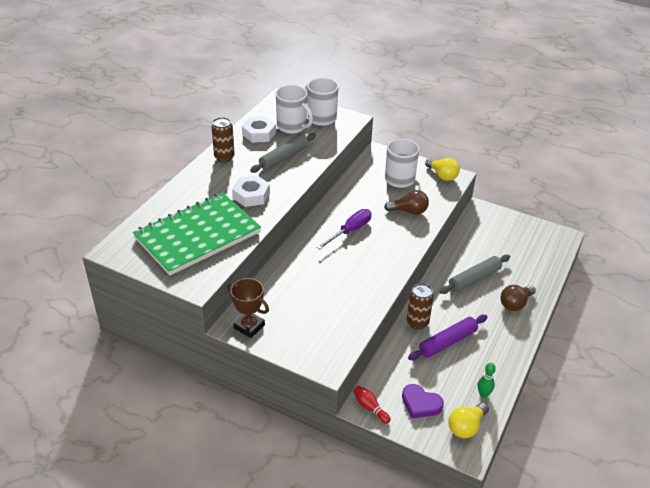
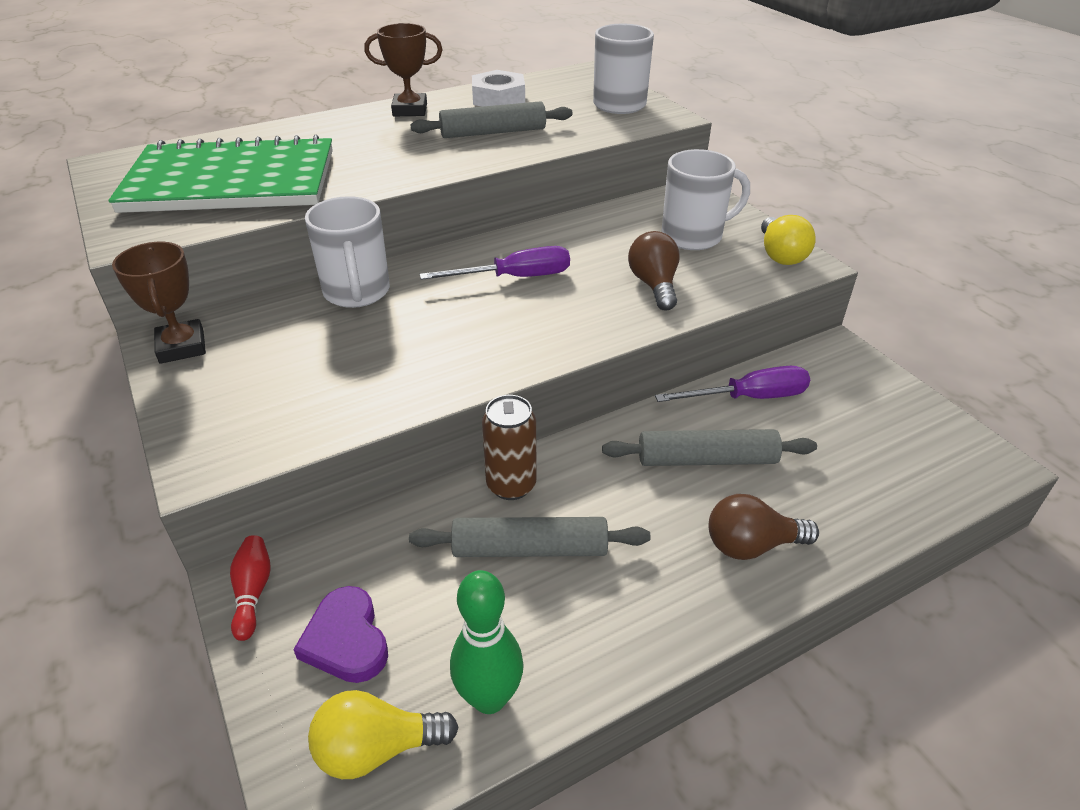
camera: 35 degrees right, 0 degrees up
brown can [212,117,235,162] -> brown trophy [364,23,442,116]
white nut [232,175,270,207] -> none
white mug [276,85,313,134] -> white mug moved to [305,196,390,308]
brown light bulb [384,190,429,215] -> brown light bulb turned 135 degrees counterclockwise [628,231,680,310]
purple rolling pin [408,315,488,360] -> grey rolling pin [409,517,651,557]
green bowling pin [478,363,496,398] -> green bowling pin [450,570,524,714], size x1.64
none -> purple screwdriver [655,366,810,402]

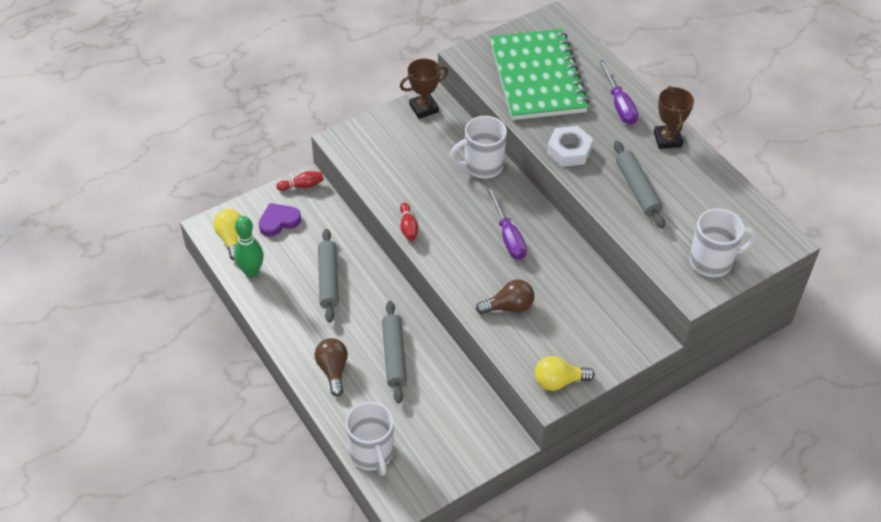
camera: 85 degrees right, 10 degrees up
white nut [472,70,525,107] -> white nut moved to [547,126,593,167]
brown can [482,395,536,500] -> none
purple screwdriver [655,366,810,402] -> purple screwdriver moved to [599,60,638,125]
white mug [662,149,750,250] -> white mug moved to [345,402,394,476]
none -> red bowling pin [400,203,418,241]

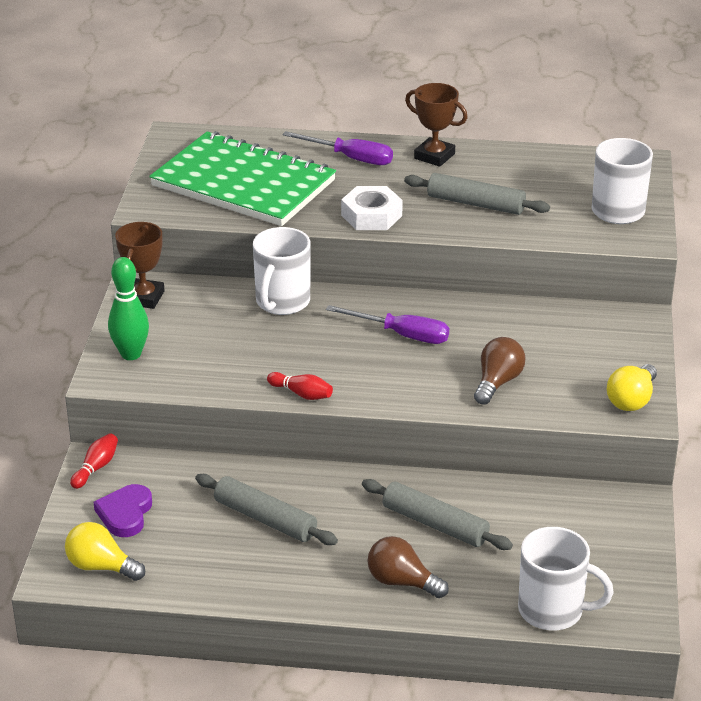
camera: 50 degrees left, 15 degrees down
green bowling pin [234,216,264,277] -> green bowling pin moved to [108,257,149,360]

